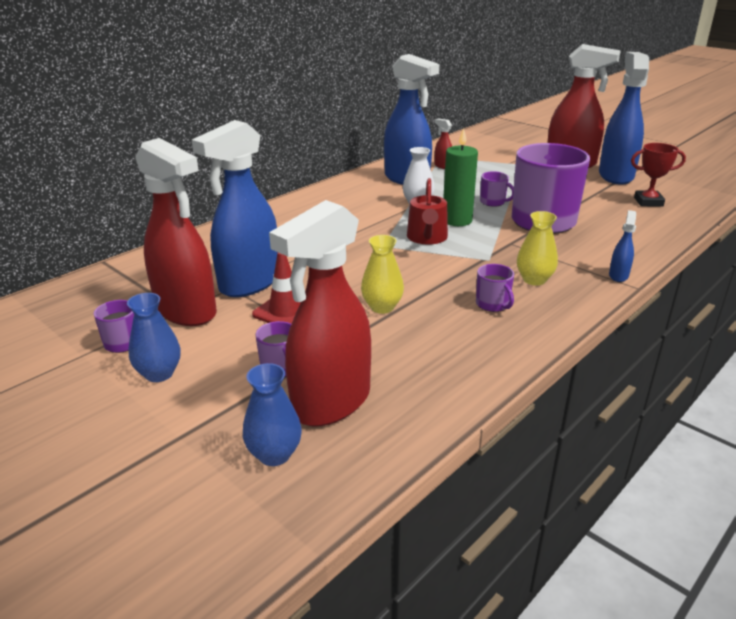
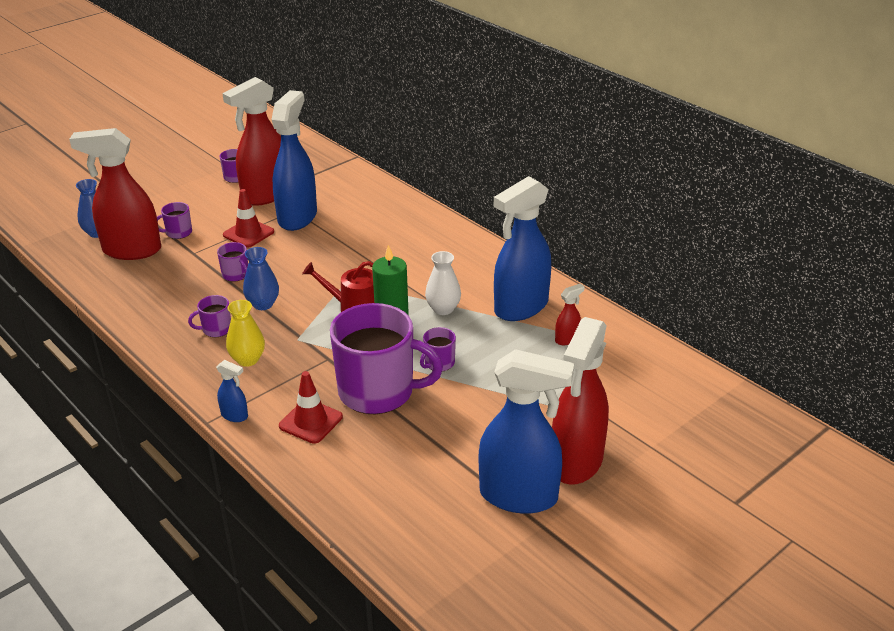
camera: 95 degrees right, 5 degrees up
blue vase [127,293,181,382] -> blue vase moved to [243,247,279,310]
blue spray bottle [192,120,278,297] -> blue spray bottle turned 60 degrees clockwise [271,90,317,231]
red spray bottle [269,200,371,427] -> red spray bottle turned 45 degrees counterclockwise [69,128,161,260]
yellow vase [361,235,404,314] -> purple mug [217,242,248,282]
red trophy [631,143,686,207] -> none
none -> red traffic cone [279,371,343,444]

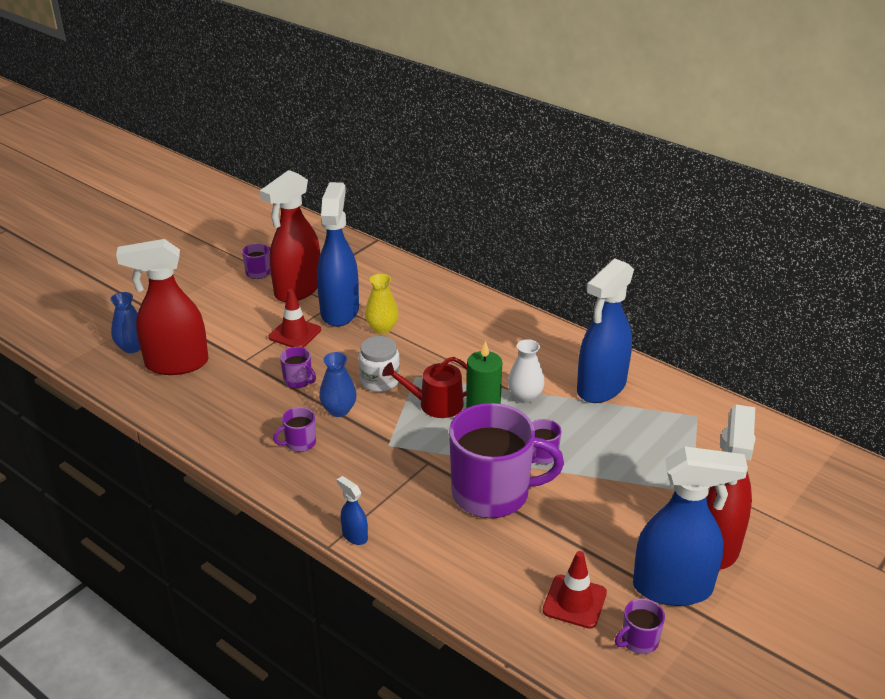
camera: 10 degrees left, 0 degrees up
purple mug [157,202,192,239] -> purple mug moved to [615,598,665,654]
blue spray bottle [216,360,248,422] -> blue spray bottle turned 150 degrees counterclockwise [337,476,368,545]
yellow vase [226,300,265,367] -> yellow vase moved to [365,274,399,334]
red traffic cone [279,371,343,444] -> red traffic cone moved to [543,551,607,629]
red spray bottle [555,283,585,345] -> none
none -> white jar [359,336,400,392]

